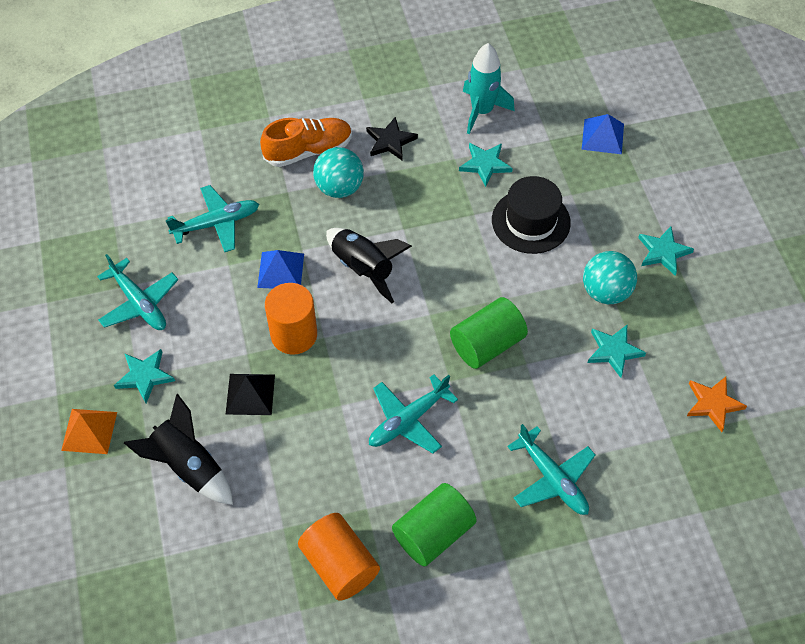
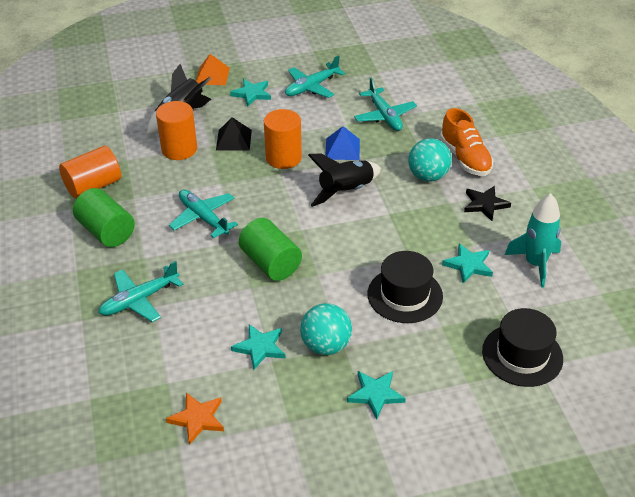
camera: 90 degrees right, 15 degrees down
blue pyramid [582,114,624,154] -> black hat [482,308,563,387]
none -> orange cylinder [156,101,197,160]

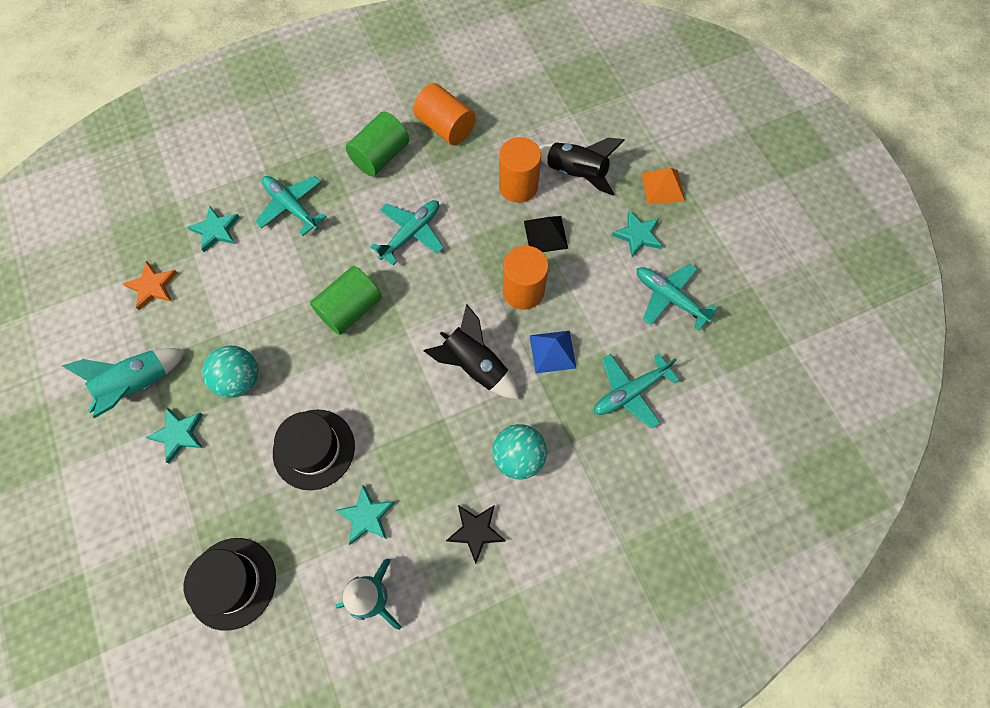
camera: 80 degrees right, 25 degrees up
turquoise star [231,324,285,370] -> turquoise star moved to [188,206,240,252]
orange shoe [440,108,494,176] -> none
none -> turquoise rocket [62,348,186,418]

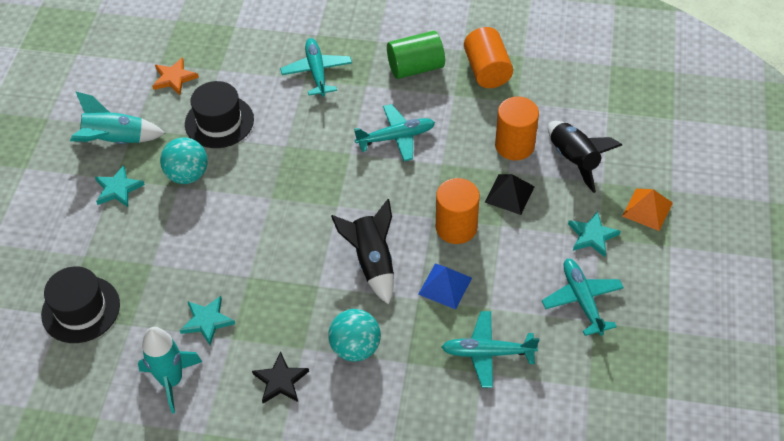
camera: 35 degrees right, 15 degrees down
turquoise star [188,206,240,252] -> none
black hat [273,409,355,490] -> black hat moved to [185,81,254,148]
green cylinder [310,266,382,335] -> none

